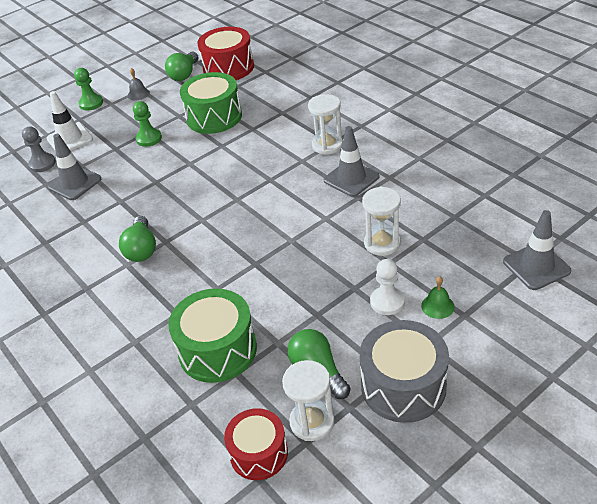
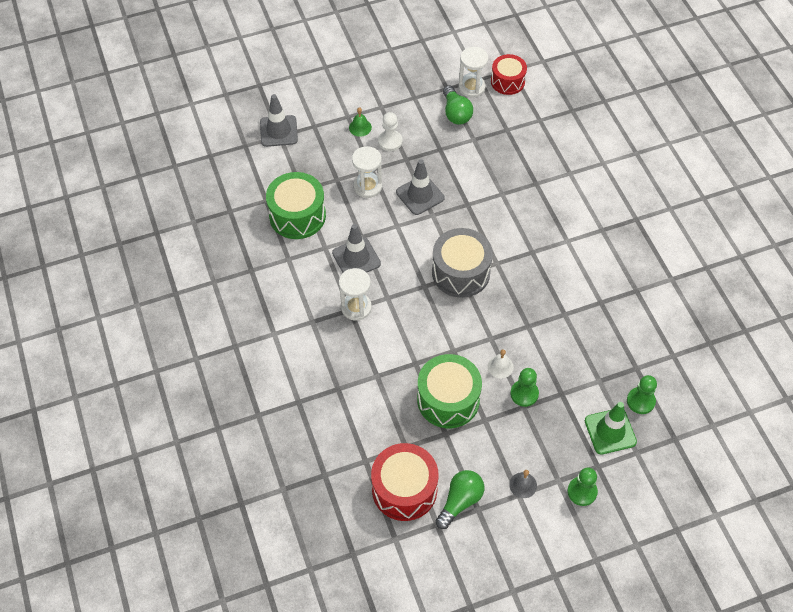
camera: 165 degrees left, 15 degrees up
grey pawn [22,126,56,172] -> green pawn [627,375,657,414]
white traffic cone [47,91,93,150] -> green traffic cone [585,402,637,455]
grey traffic cone [48,134,101,200] -> grey traffic cone moved to [396,159,444,215]
green light bulb [119,216,156,262] -> none
green drum [168,288,257,383] -> green drum moved to [266,172,326,239]
grey drum [359,320,449,423] -> grey drum moved to [432,228,493,298]
none -> white bell [488,349,514,378]

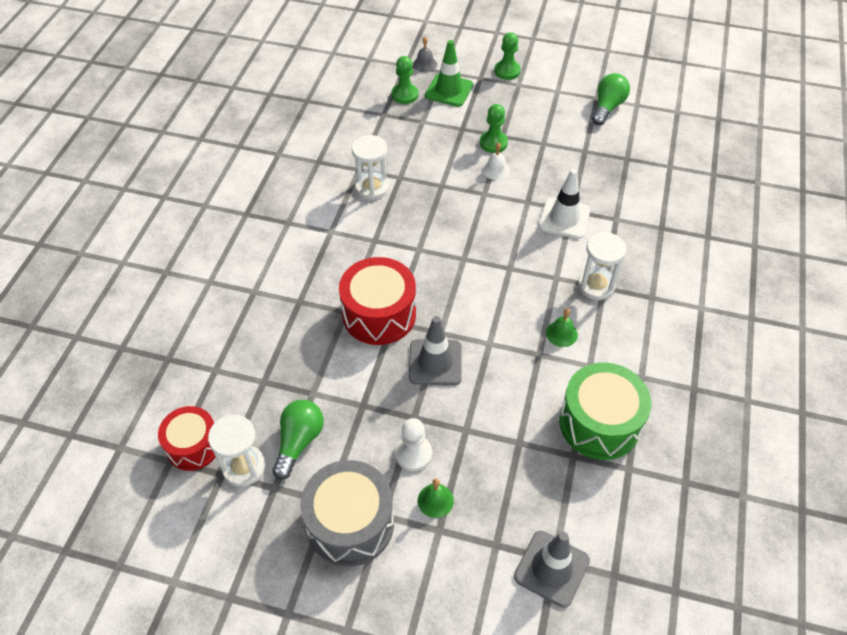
camera: 145 degrees left, 5 degrees down
grey traffic cone [332,224,381,273] -> green bell [546,308,578,347]
white hourglass [352,146,382,198] -> white hourglass moved to [352,135,389,200]
red drum [371,443,439,521] -> red drum moved to [339,257,416,345]
green drum [417,354,482,428] -> none
grey drum [432,228,493,298] -> grey drum moved to [300,460,394,567]
green light bulb [436,470,484,529] -> green light bulb turned 135 degrees clockwise [592,73,630,125]
grey bell [509,470,537,498] -> grey bell moved to [413,37,437,72]
none -> white traffic cone [538,169,590,239]

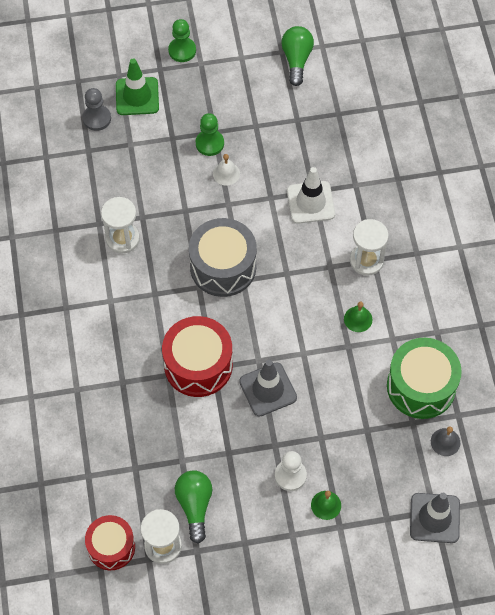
camera: 25 degrees left, 10 degrees up
grey drum [300,460,394,567] -> grey drum moved to [189,218,257,297]
green pawn [392,56,418,104] -> grey pawn [82,88,111,131]
grey bell [413,37,437,72] -> grey bell moved to [431,426,460,456]

